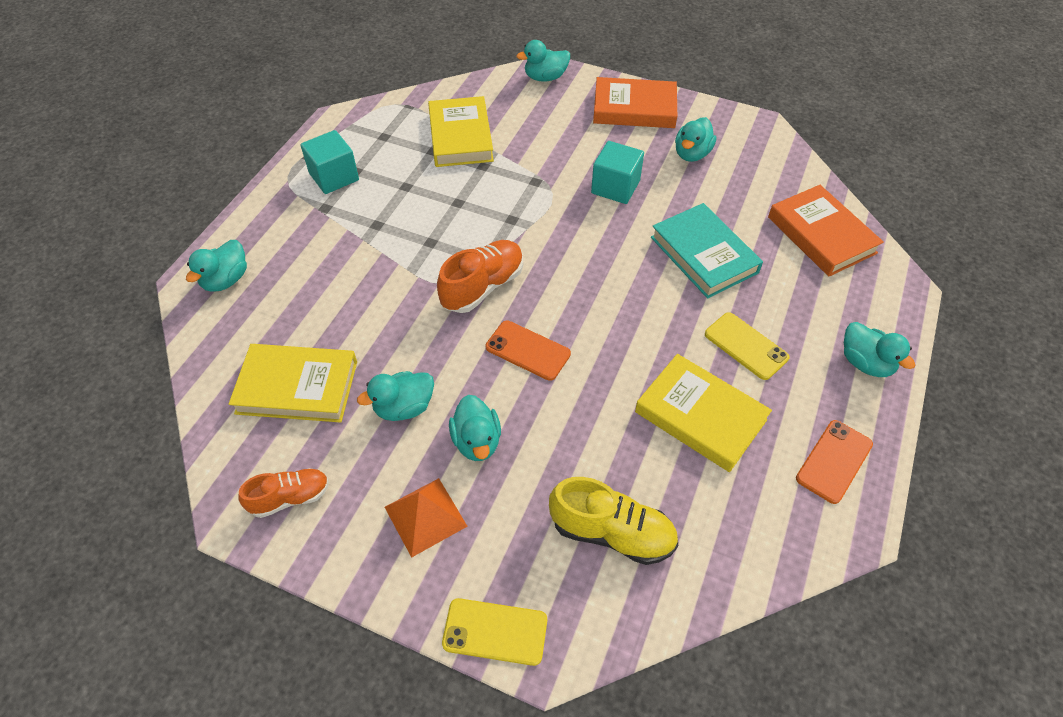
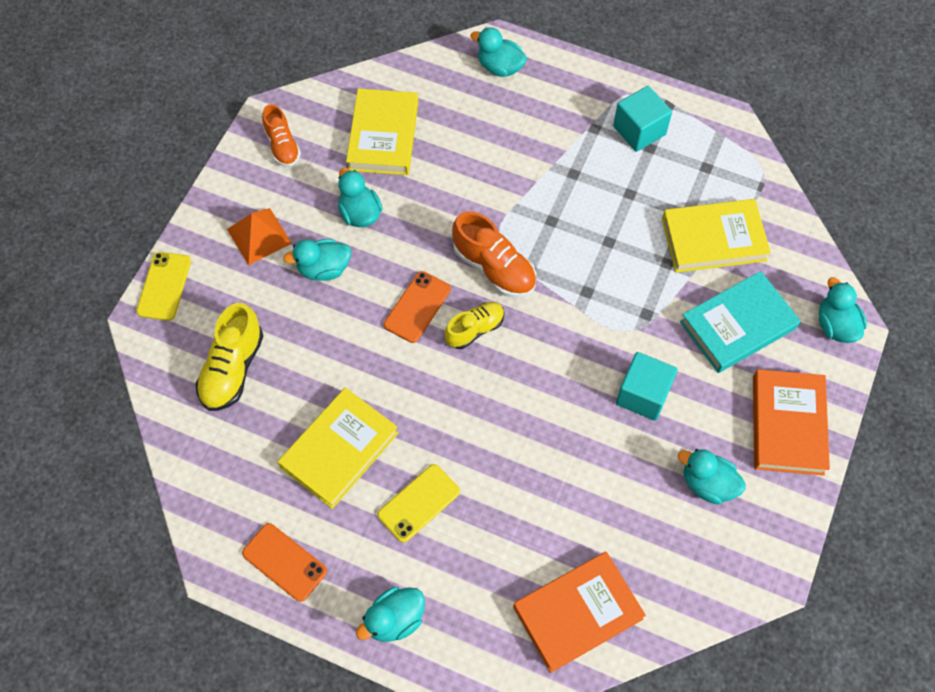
camera: 90 degrees right, 10 degrees up
turquoise book [651,203,763,298] -> turquoise book moved to [680,271,801,373]
none -> yellow shoe [445,302,505,349]

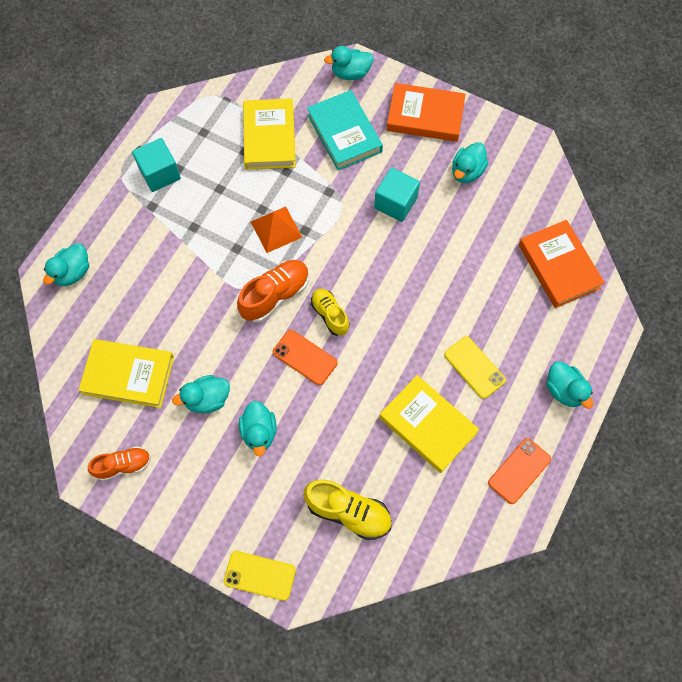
camera: 85 degrees left, 5 degrees up
orange pyramid [227,208,292,265] -> orange pyramid moved to [251,207,303,253]

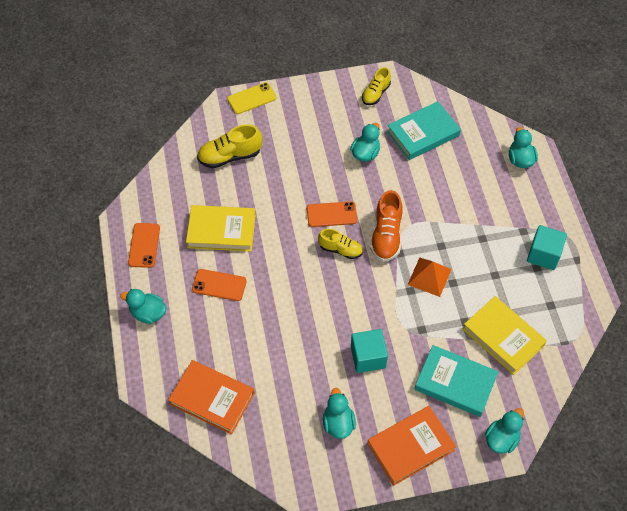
camera: 140 degrees right, 10 degrees down
yellow book [78,339,174,408] -> turquoise book [387,101,461,160]
orange shoe [88,446,151,481] -> yellow shoe [362,67,391,105]
turquoise duck [239,401,277,456] -> none
yellow phone [444,337,506,399] -> orange phone [192,269,247,301]

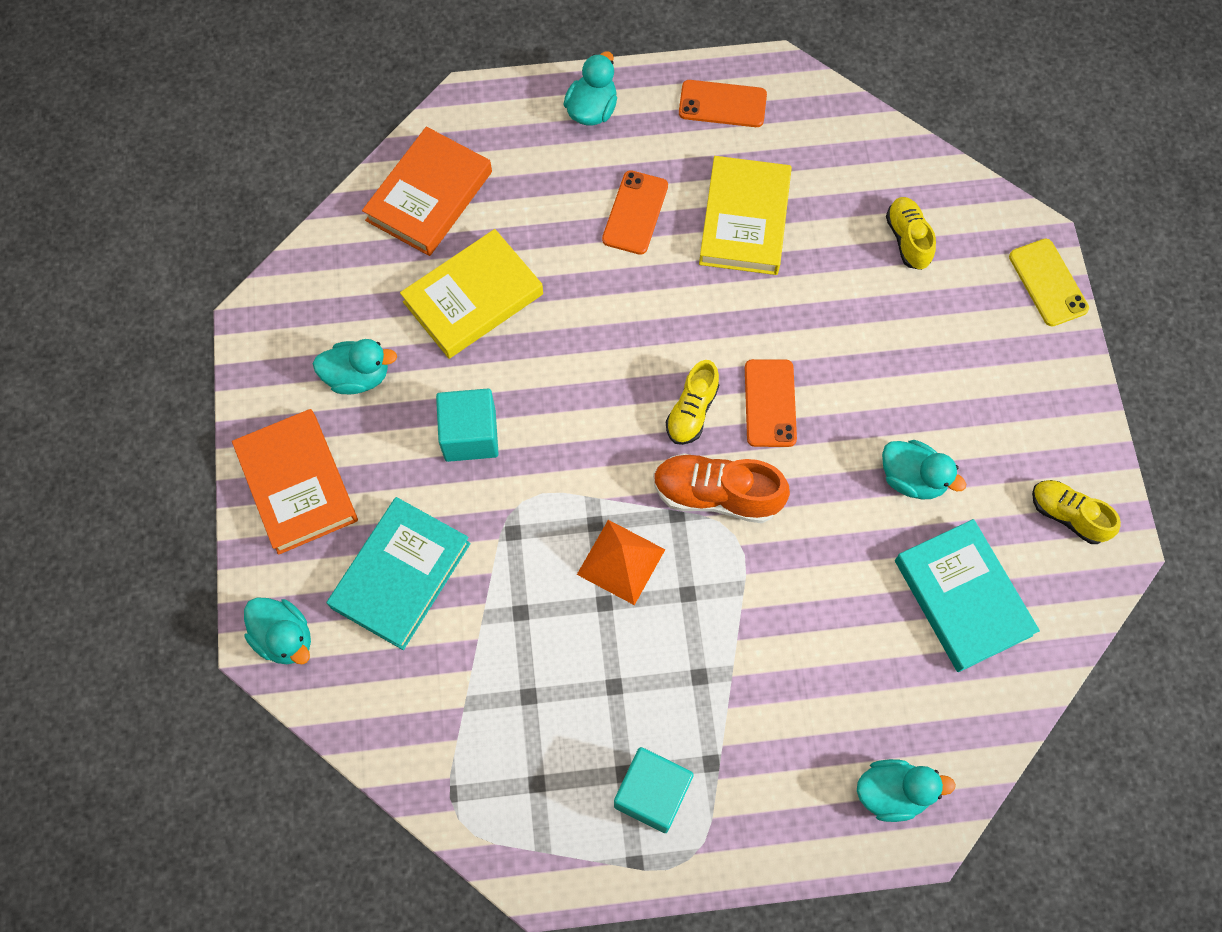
camera: 95 degrees right, 10 degrees up
yellow shoe [197,124,262,169] -> yellow shoe [886,197,936,270], size x0.66
yellow book [463,296,547,375] -> yellow book moved to [400,229,543,359]

